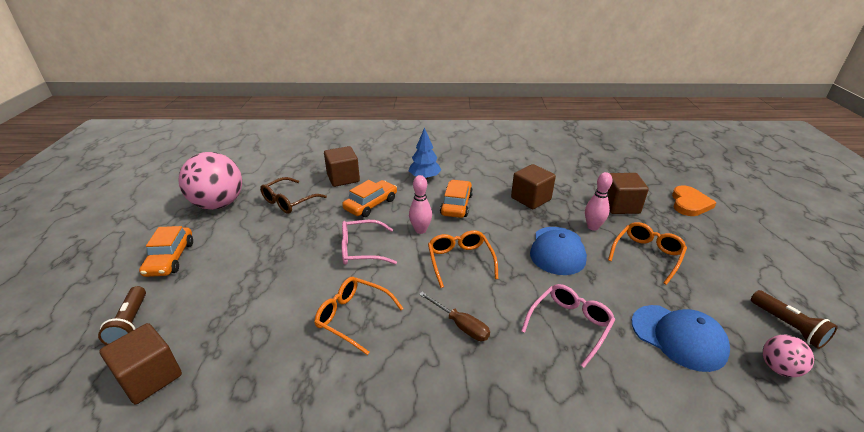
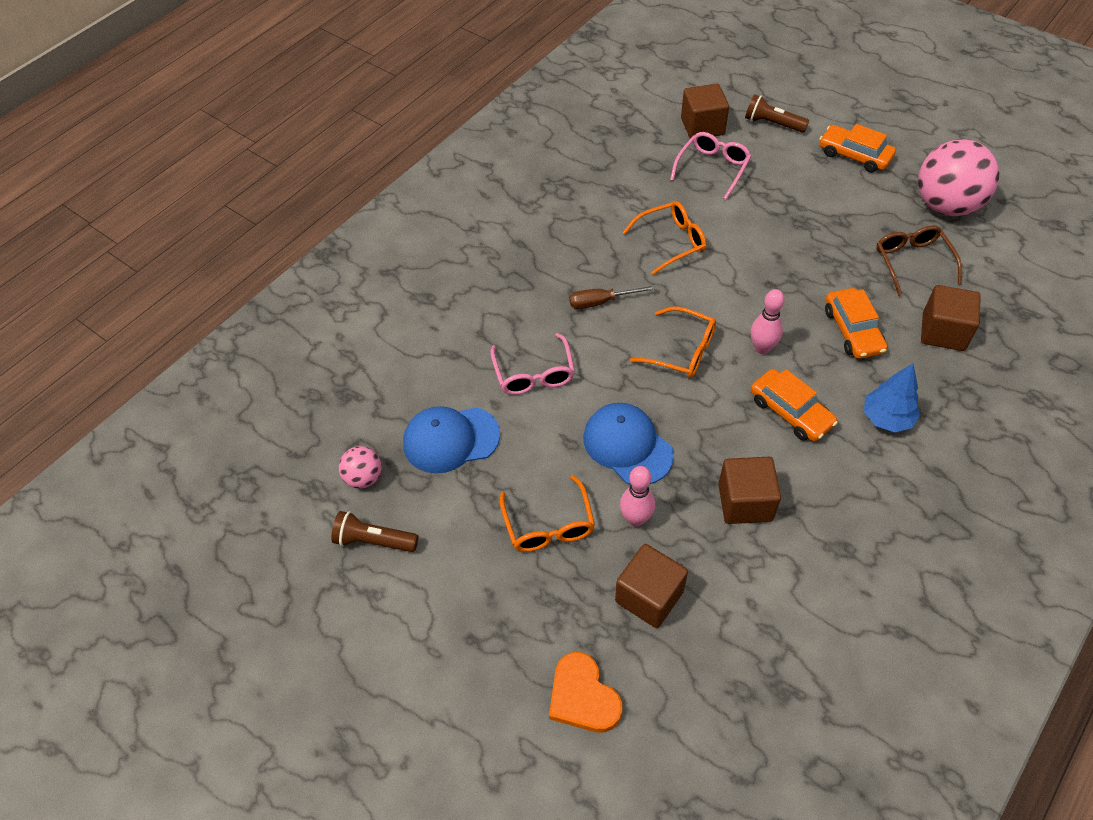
camera: 130 degrees right, 20 degrees up
pink glasses [342,220,397,265] -> pink glasses moved to [670,132,751,200]

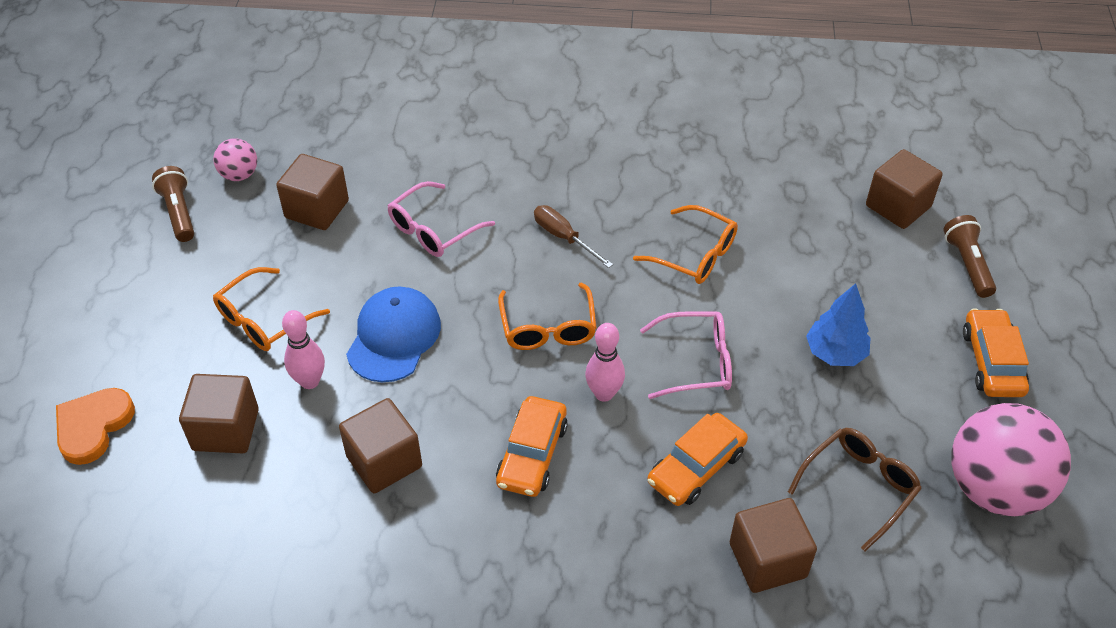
camera: 55 degrees right, 5 degrees down
blue cap [403,406,500,474] -> brown cube [276,154,349,230]
pink glasses [670,132,751,200] -> pink glasses moved to [640,311,732,399]
blue tree [864,364,920,432] -> blue tree moved to [806,283,870,366]

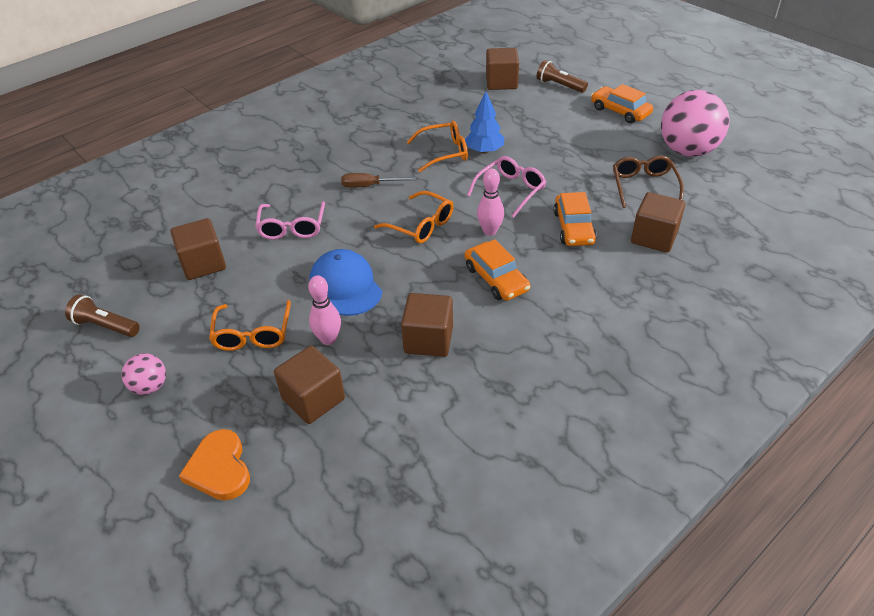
camera: 45 degrees left, 5 degrees down
pink ball [213,138,257,181] -> pink ball moved to [122,353,166,395]
blue tree [806,283,870,366] -> blue tree moved to [465,91,504,154]

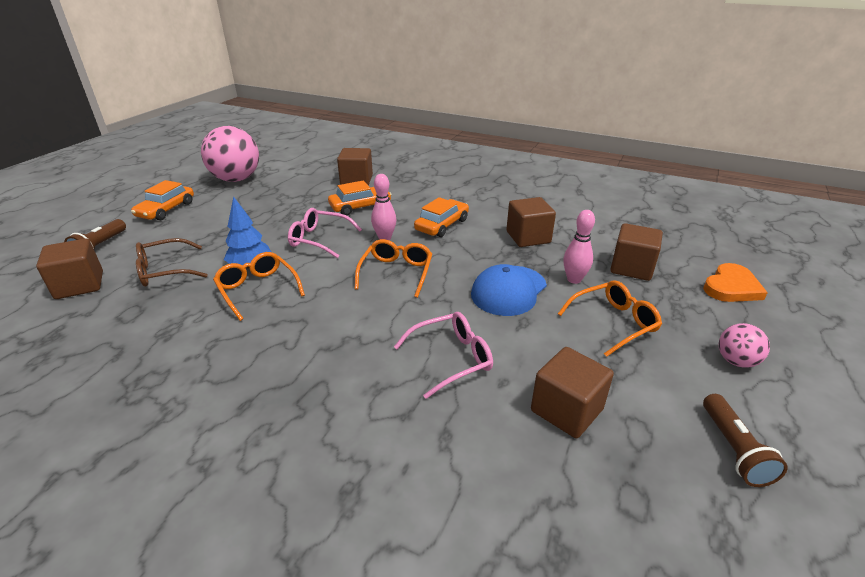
camera: 115 degrees left, 10 degrees down
brown screwdriver [341,173,416,188] -> none
brown glasses [613,155,684,208] -> brown glasses moved to [136,238,208,287]

